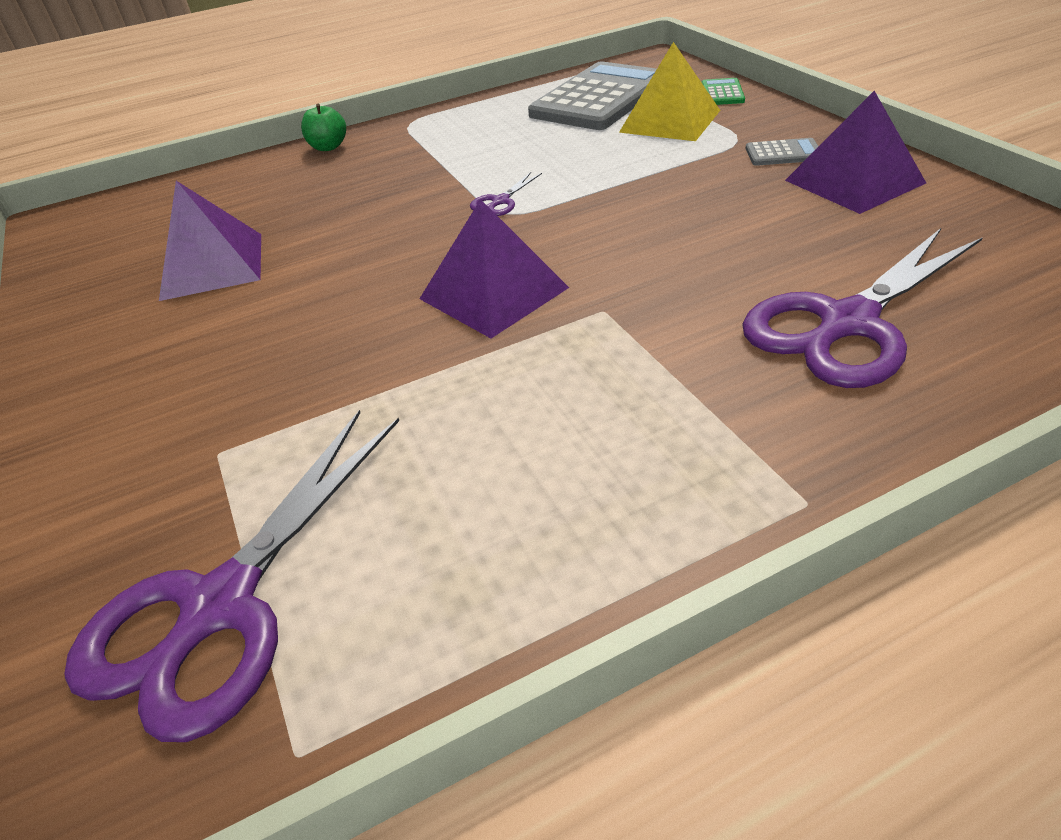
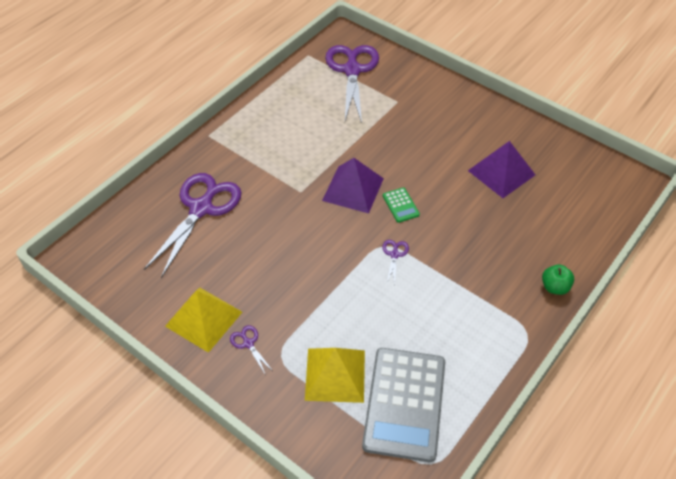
camera: 150 degrees right, 10 degrees up
green calculator [701,78,745,105] -> green calculator moved to [383,187,420,223]
grey calculator [746,138,819,166] -> purple scissors [230,325,273,374]
purple pyramid [785,91,926,214] -> yellow pyramid [165,288,242,353]

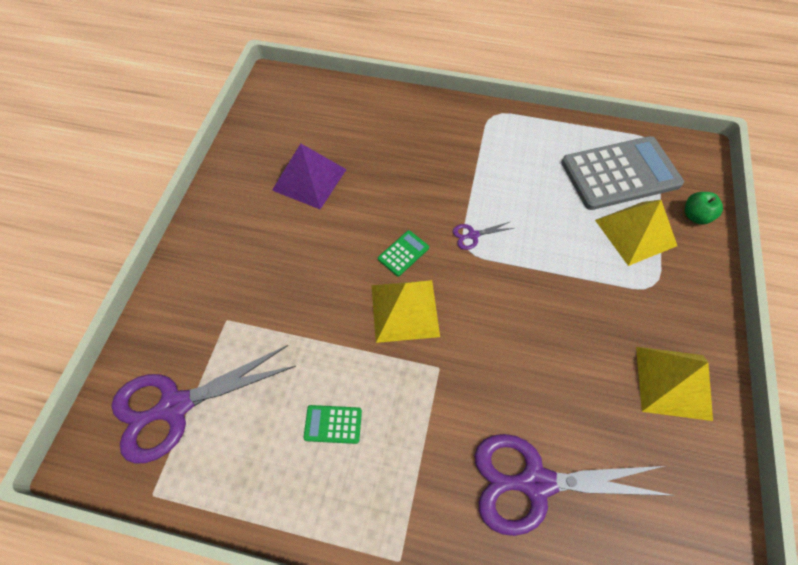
camera: 115 degrees left, 10 degrees up
purple scissors [230,325,273,374] -> none
purple pyramid [322,158,384,214] -> yellow pyramid [371,280,440,343]
green apple [542,264,574,295] -> green apple moved to [685,192,723,225]
none -> green calculator [303,405,362,444]

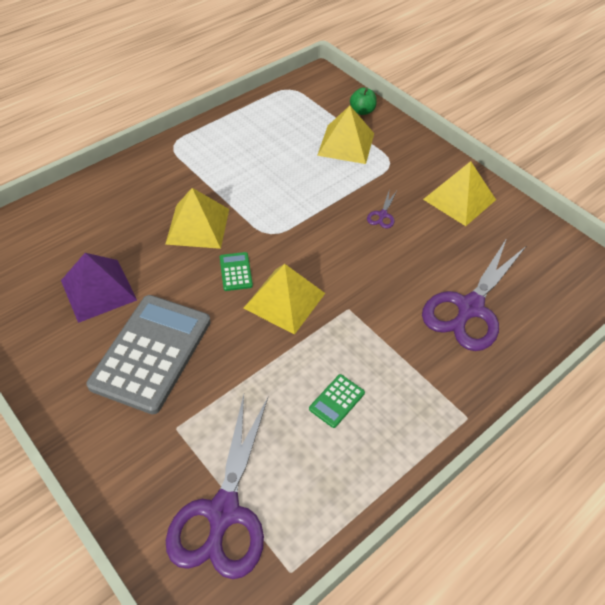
camera: 55 degrees left, 10 degrees down
purple scissors [453,222,514,250] -> purple scissors moved to [367,189,397,228]
grey calculator [561,136,684,210] -> grey calculator moved to [86,295,211,414]
none -> yellow pyramid [165,188,229,249]

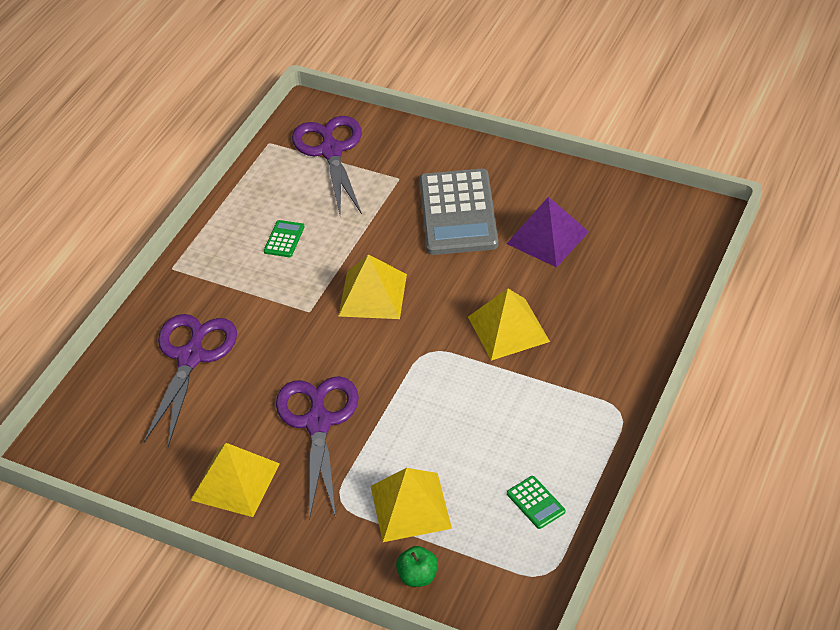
camera: 160 degrees right, 5 degrees down
green calculator [220,252,253,291] -> green calculator moved to [507,476,565,529]
purple scissors [367,189,397,228] -> purple scissors [276,376,359,520], size x2.47

